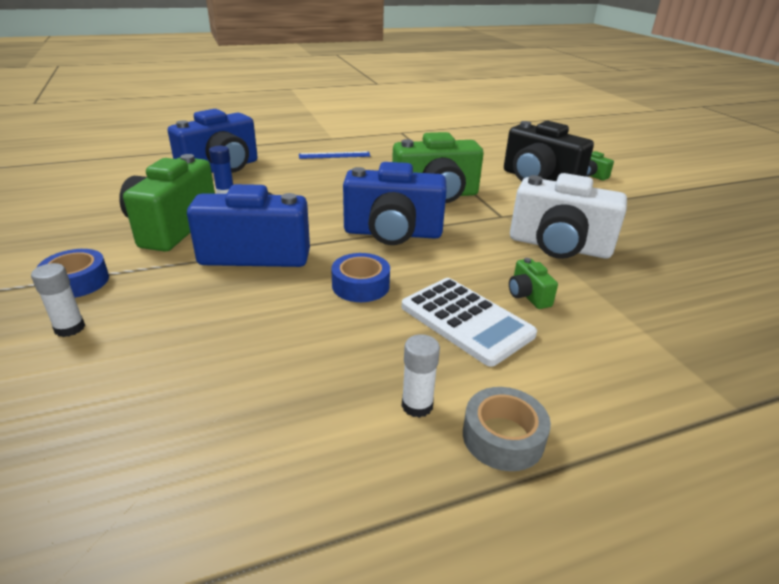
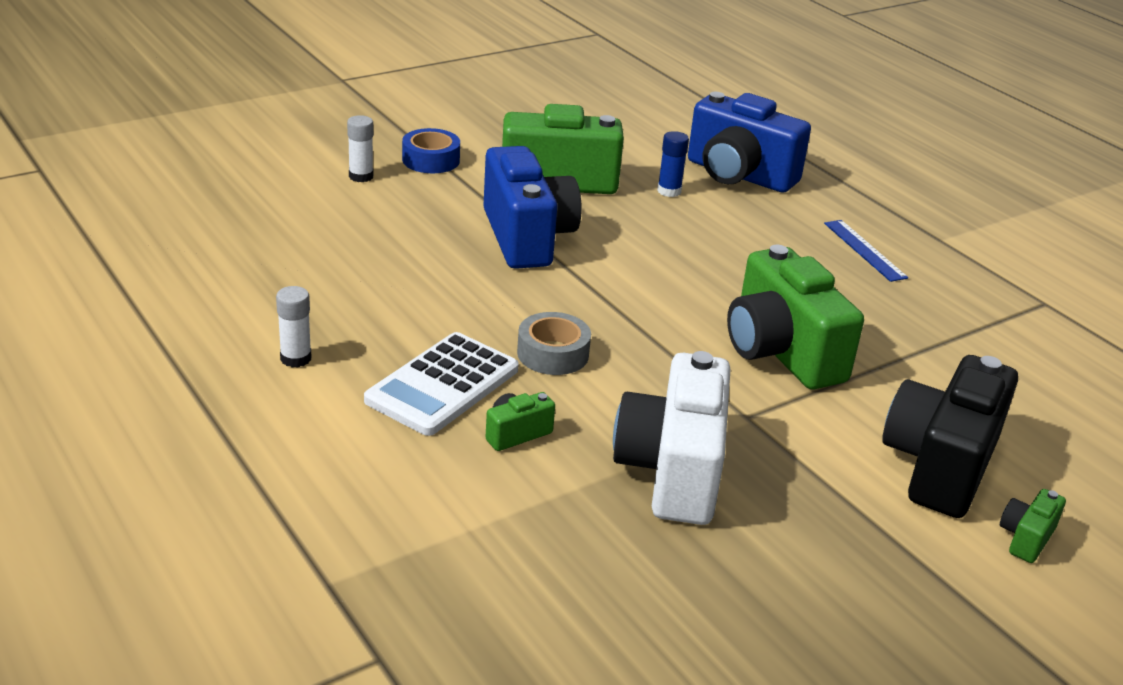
camera: 75 degrees right, 0 degrees up
blue tape [331,253,390,302] -> none
blue camera [343,162,447,245] -> none
grey tape [463,387,551,471] -> grey tape moved to [517,312,591,375]

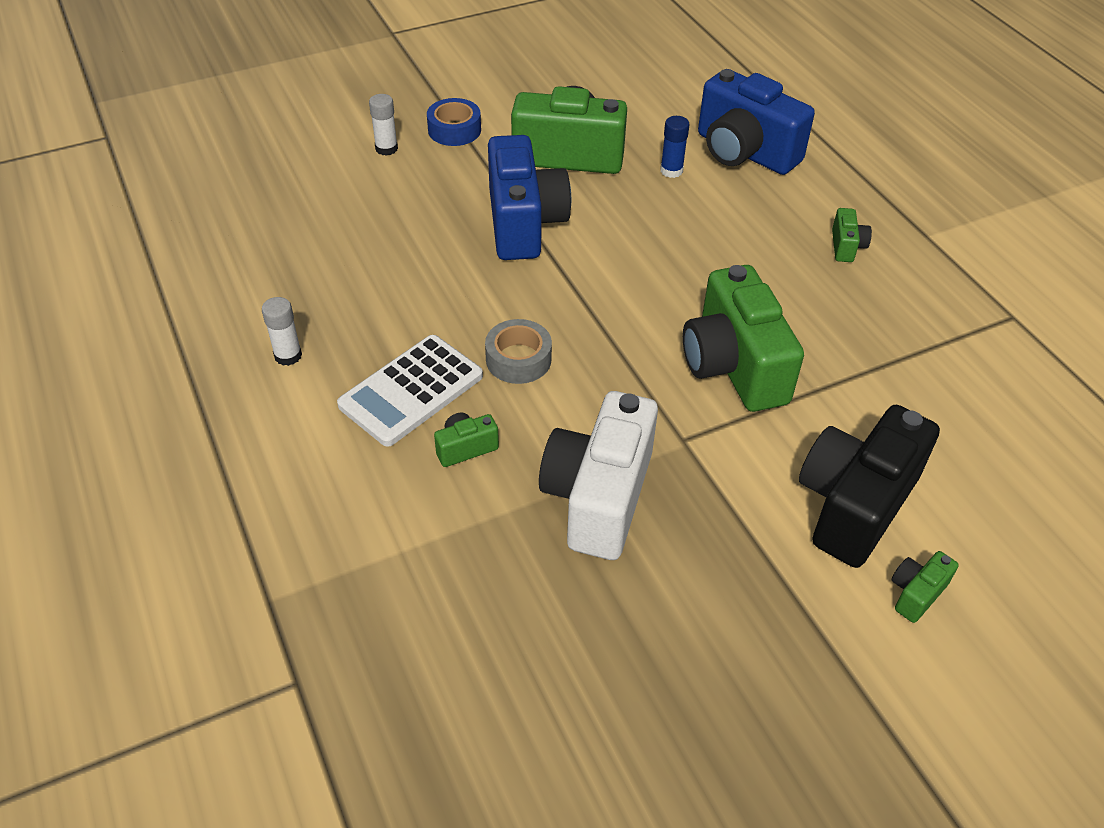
camera: 10 degrees right, 15 degrees up
blue ruler [824,220,908,282] -> green camera [832,208,872,262]

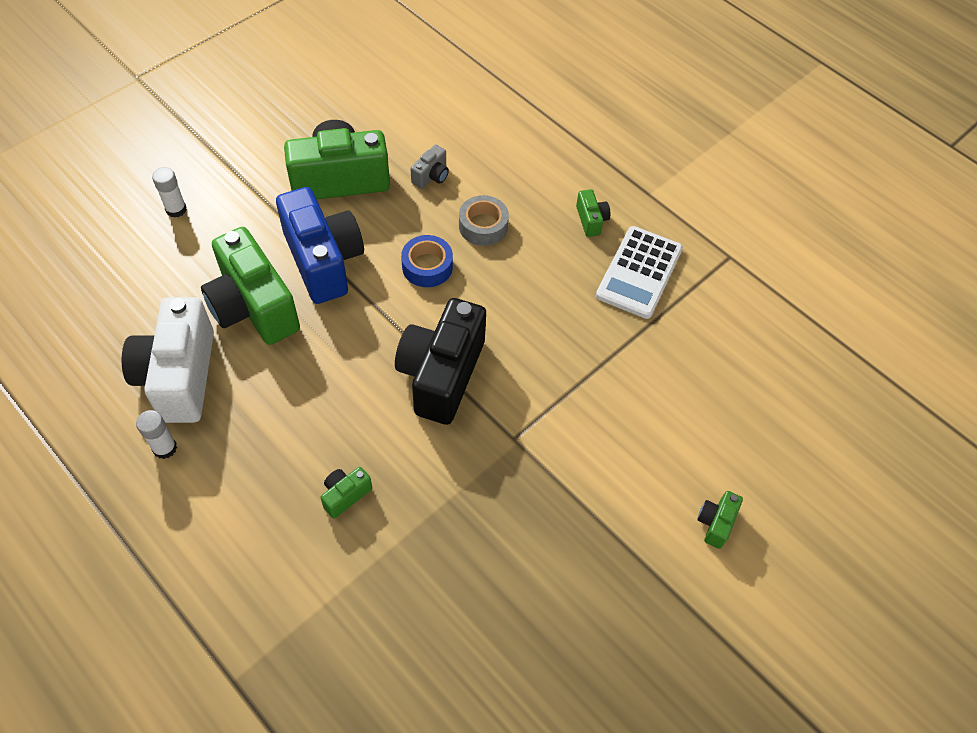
camera: 20 degrees left, 10 degrees up
white calculator [337,335,483,447] -> white calculator moved to [596,226,683,319]
blue tape [427,98,481,146] -> blue tape moved to [401,235,453,287]
grey tape [485,319,552,384] -> grey tape moved to [459,195,509,246]
white camera [539,391,658,560] -> white camera moved to [122,297,214,423]
blue glue stick [660,116,689,178] -> grey camera [410,145,449,189]
green camera [683,265,804,412] -> green camera moved to [201,227,300,345]
blue camera [698,69,815,175] -> none
black camera [799,405,940,568] -> black camera moved to [395,298,486,425]

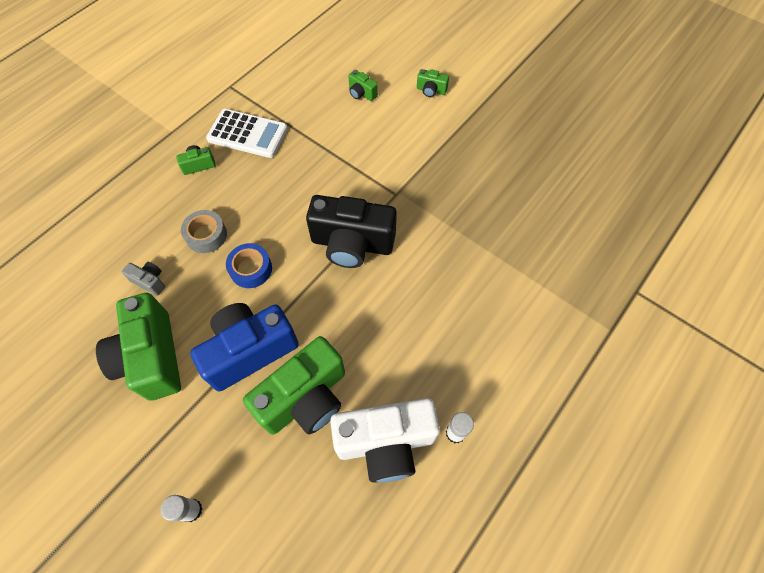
camera: 95 degrees left, 5 degrees up
green camera [320,467,372,518] -> green camera moved to [349,70,378,101]

